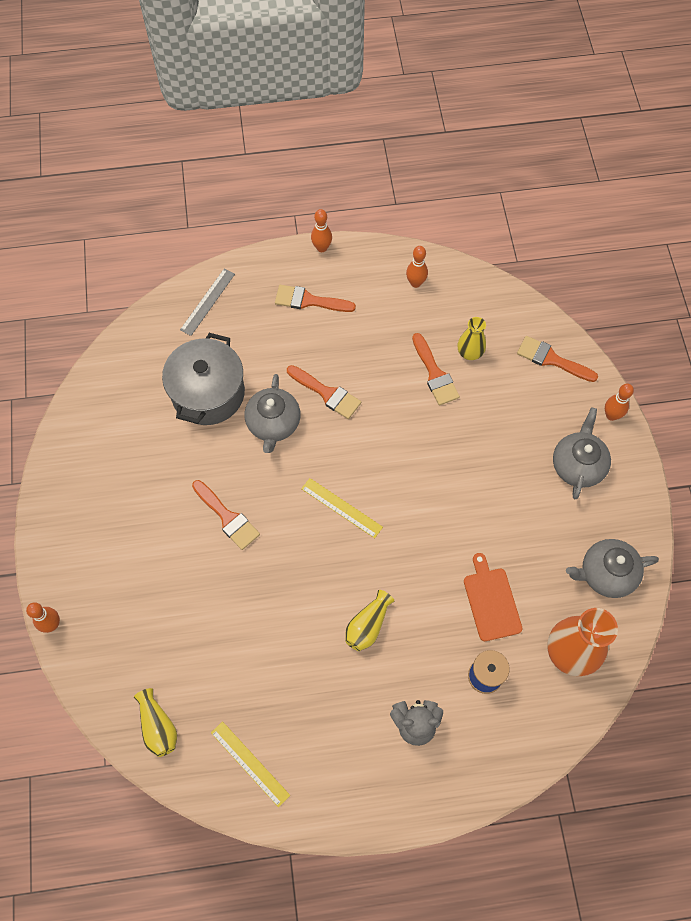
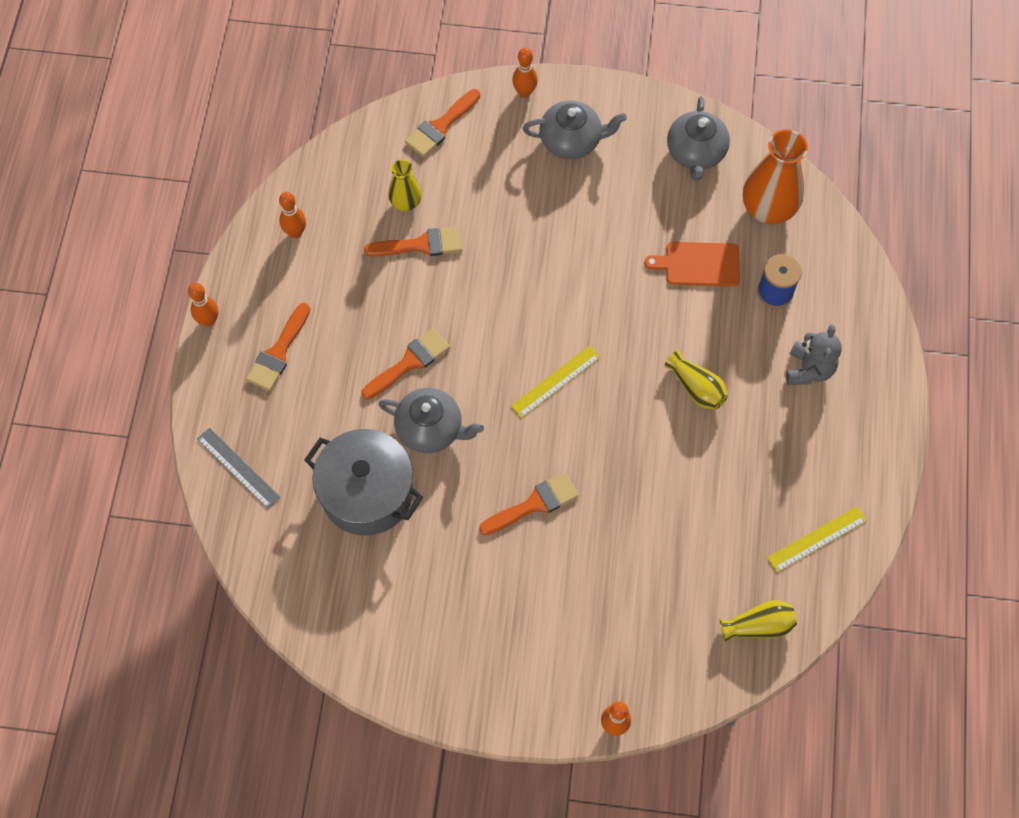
camera: 75 degrees left, 0 degrees up
grey teapot [553,408,611,499] -> grey teapot turned 150 degrees clockwise [523,101,627,159]

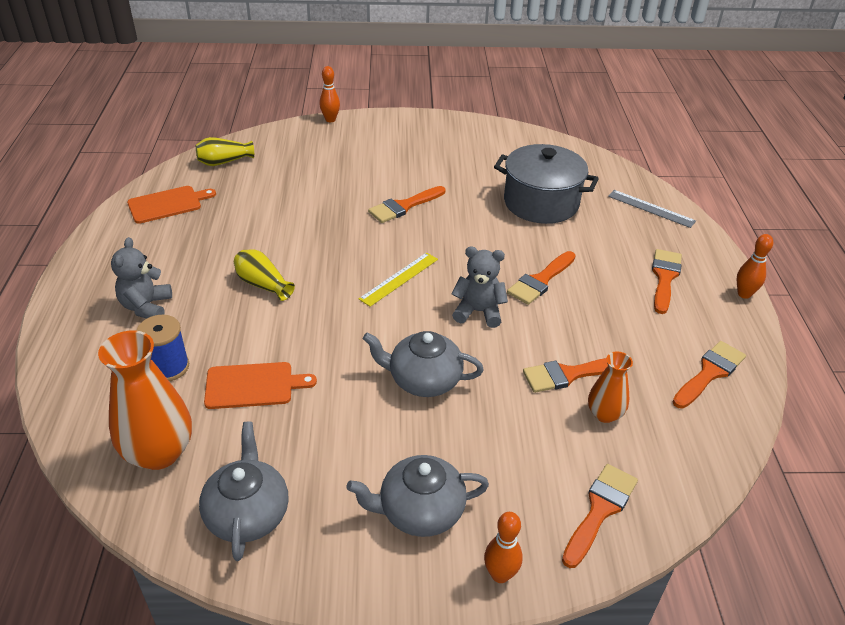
camera: 170 degrees right, 25 degrees down
orange bowling pin [279,192,306,238] -> orange brush [673,341,746,409]
grey teapot [379,388,484,453] -> grey teapot moved to [363,331,484,397]
yellow vase [388,160,422,211] -> orange vase [588,351,633,423]
yellow ruler [767,506,867,572] -> orange cutting board [127,186,216,224]
none -> grey teddy bear [452,247,508,328]

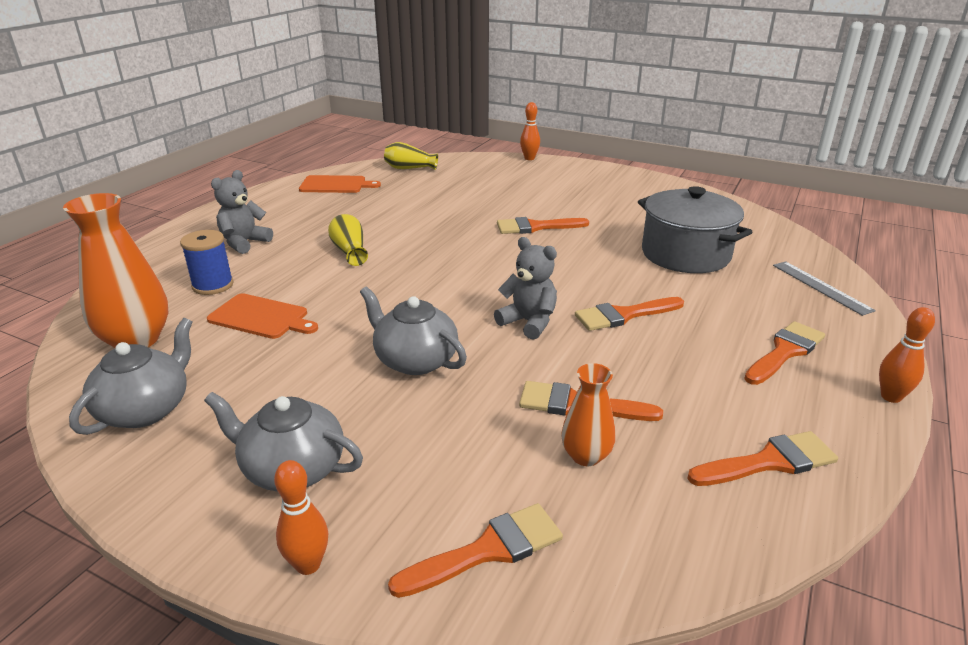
camera: 30 degrees right, 10 degrees down
yellow ruler [358,253,438,307] -> none

